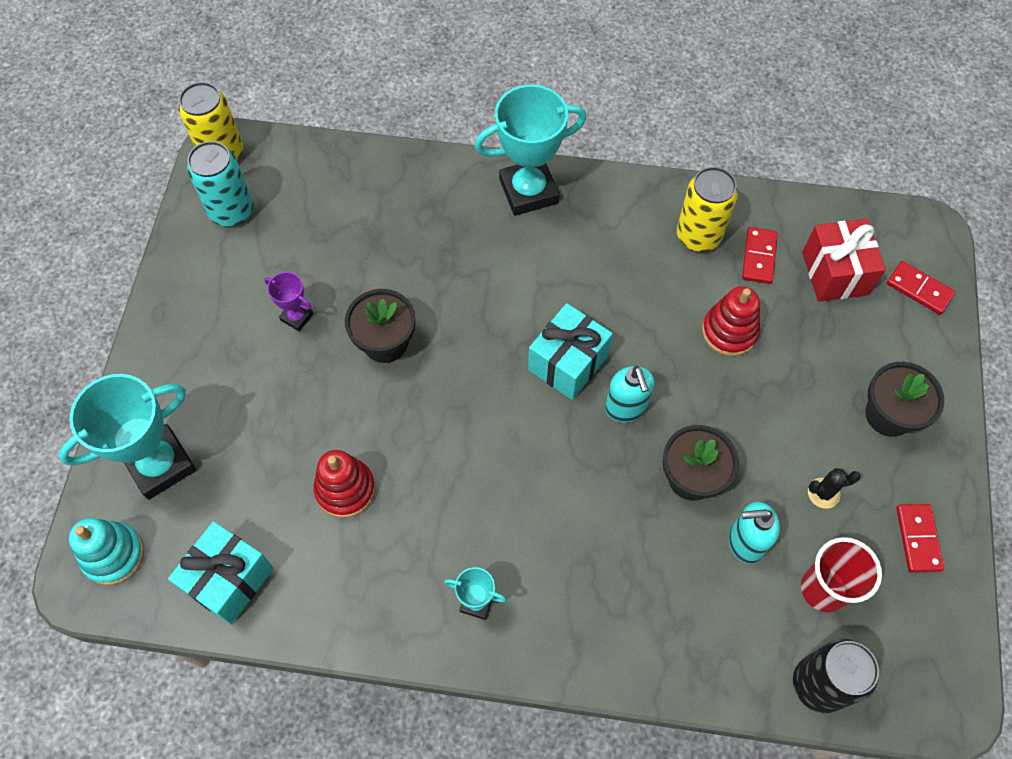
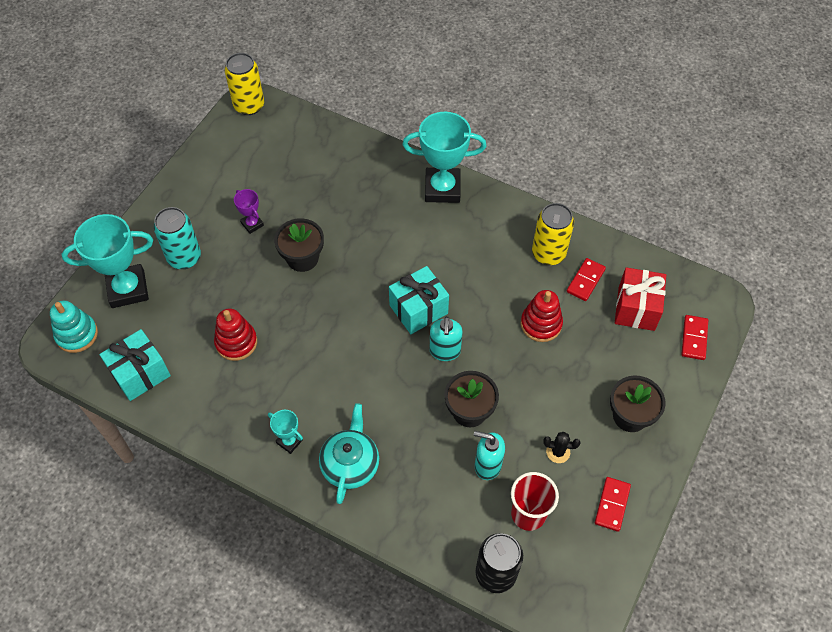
camera: 20 degrees right, 5 degrees down
turquoise can [187,141,253,227] -> turquoise can moved to [154,207,201,269]
red domino [887,261,956,315] -> red domino turned 45 degrees clockwise [681,315,708,360]
none -> turquoise teapot [319,403,379,504]

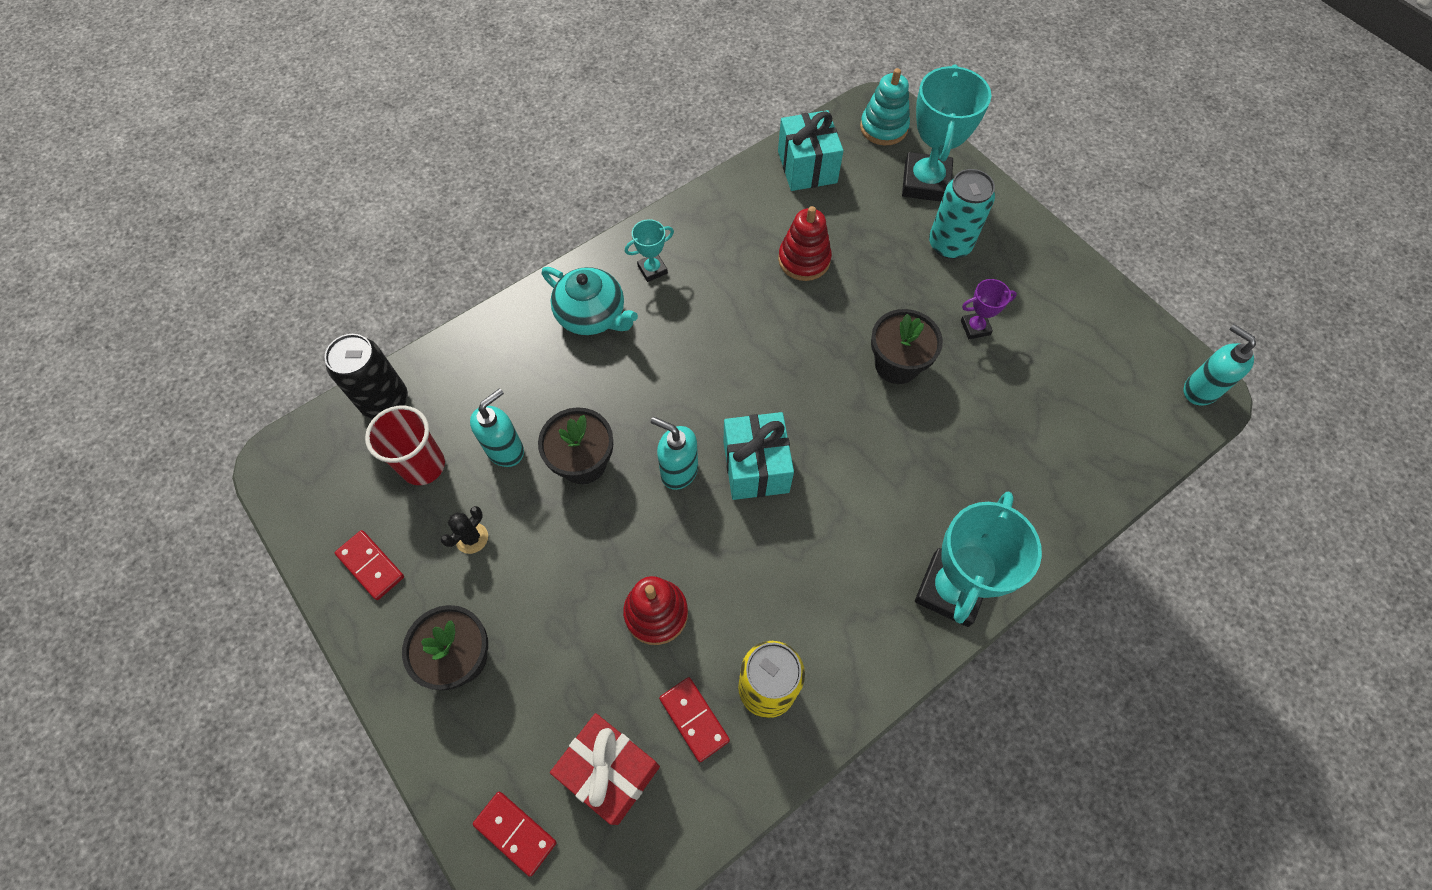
camera: 115 degrees right, 5 degrees up
yellow can [225,53,264,115] -> turquoise soap dispenser [1183,324,1256,406]

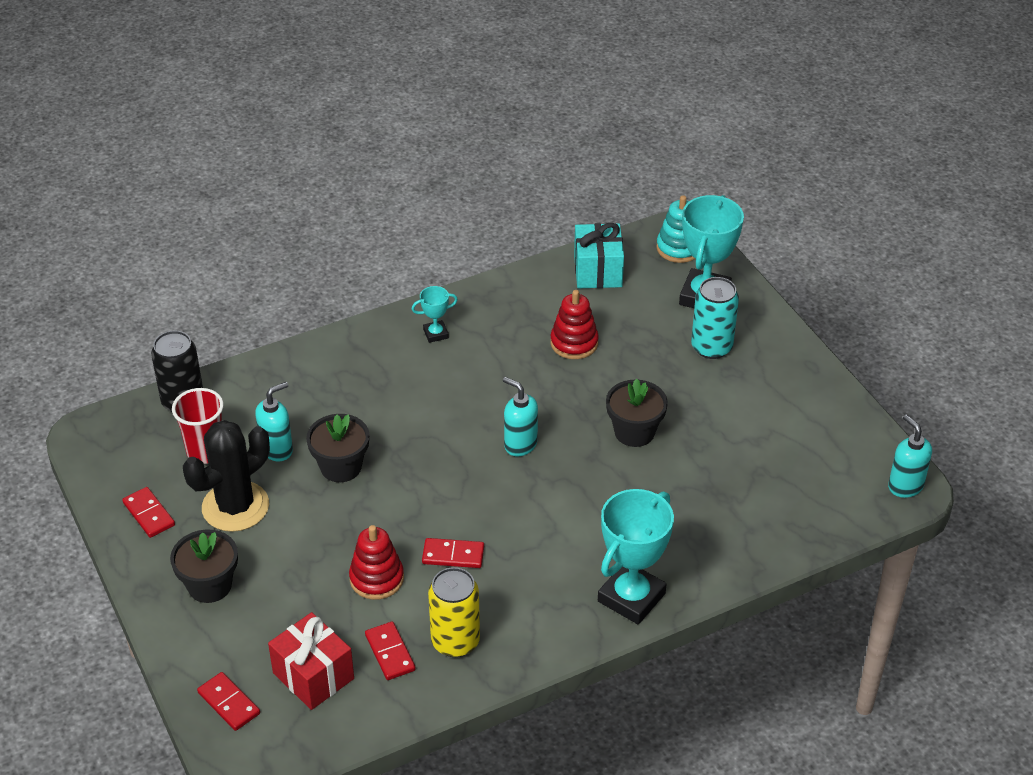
camera: 10 degrees right, 20 degrees down
black cactus [440,506,488,554] -> black cactus [183,420,270,532], size x2.38
turquoise teapot [542,267,638,335] -> none
turquoise soap dispenser [651,417,698,490] -> turquoise soap dispenser moved to [503,377,538,456]
turquoise gift [724,412,794,500] -> none
purple trophy [961,279,1017,339] -> none
none -> red domino [422,538,484,568]

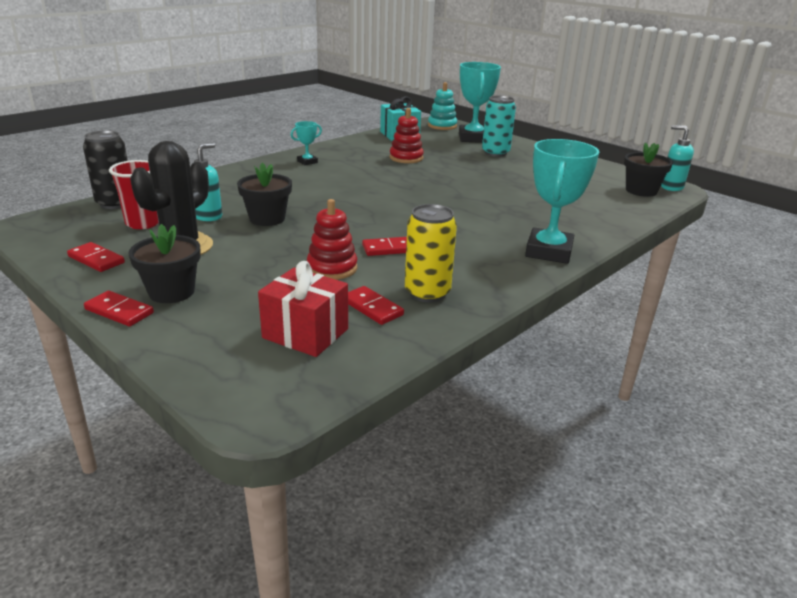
camera: 20 degrees left, 15 degrees down
red domino [197,672,260,731] -> red domino moved to [84,291,154,326]
turquoise soap dispenser [503,377,538,456] -> none
black flower pot [606,378,668,447] -> black flower pot moved to [624,142,673,197]

